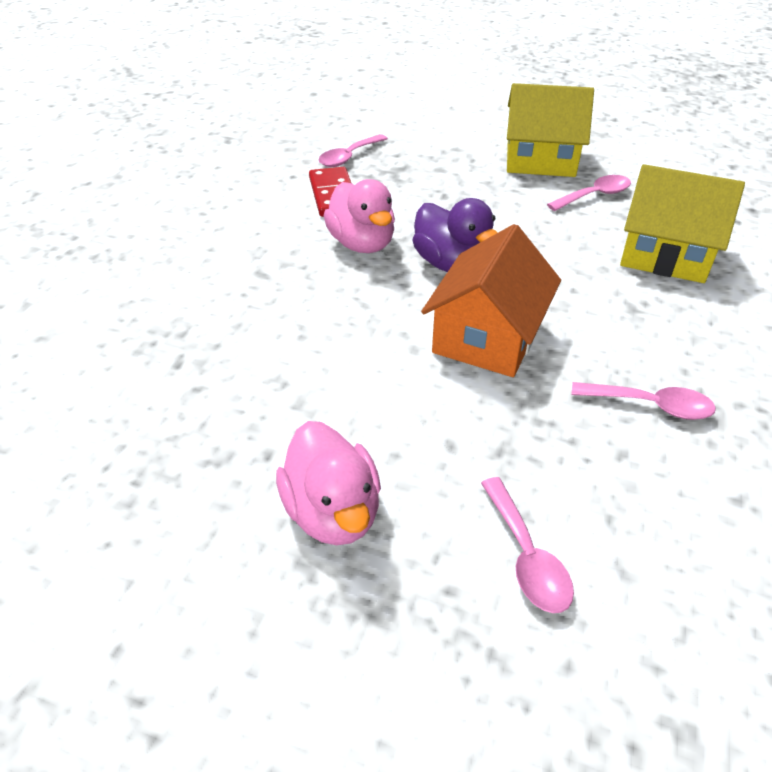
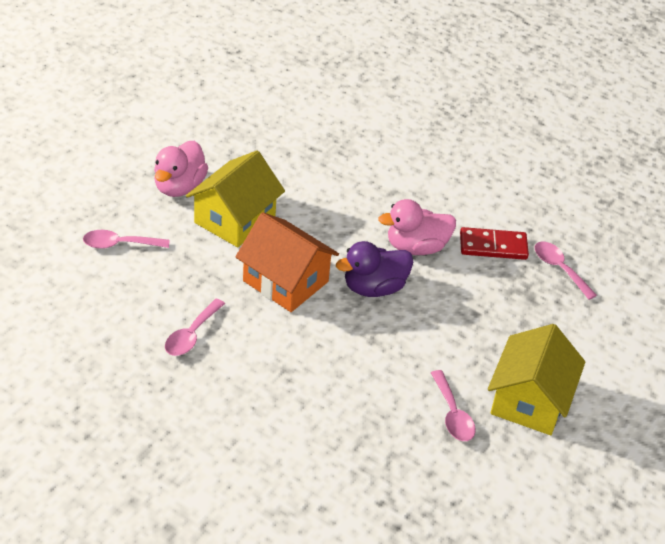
camera: 100 degrees right, 0 degrees up
pink duck [276,421,381,545] -> pink duck turned 60 degrees counterclockwise [154,141,208,197]
yellow house [620,164,745,283] -> yellow house moved to [186,150,285,247]

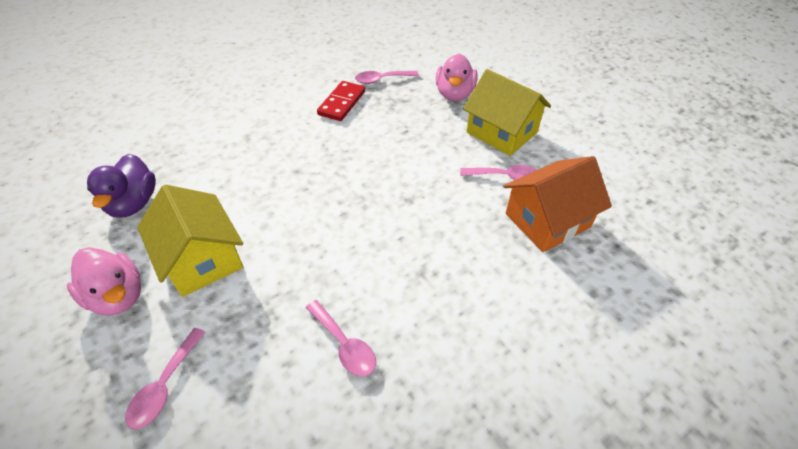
camera: 65 degrees left, 5 degrees up
orange house [236,212,339,312] -> orange house moved to [504,156,612,252]
purple duck [336,241,413,297] -> purple duck moved to [87,154,156,218]
pink duck [378,199,456,255] -> pink duck moved to [436,53,477,101]

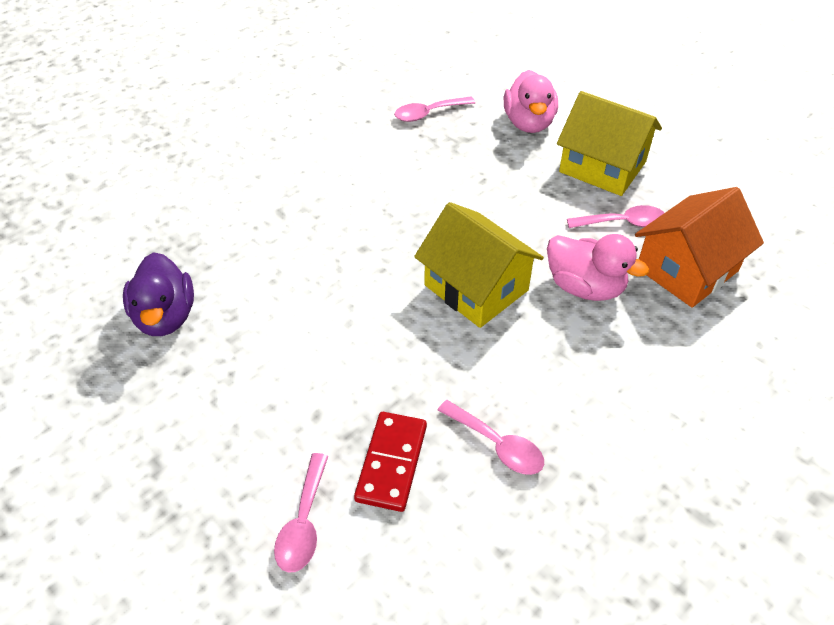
camera: 10 degrees left, 0 degrees up
pink duck [67,247,141,316] -> pink duck moved to [547,234,649,301]
yellow house [137,185,243,297] -> yellow house moved to [414,202,544,328]
red domino [317,81,365,121] -> red domino moved to [354,412,427,512]

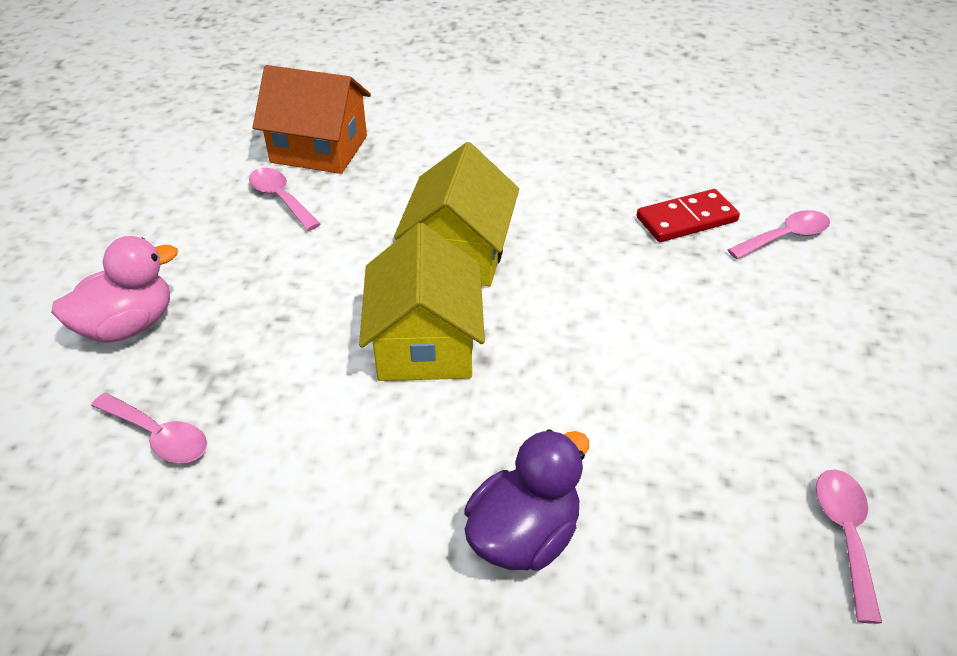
camera: 125 degrees left, 5 degrees down
purple duck [123,252,194,336] -> purple duck moved to [464,429,589,571]
pink spoon [437,400,544,475] -> pink spoon moved to [816,469,882,624]
pink duck [547,234,649,301] -> none
yellow house [557,91,662,196] -> yellow house moved to [359,223,485,381]

